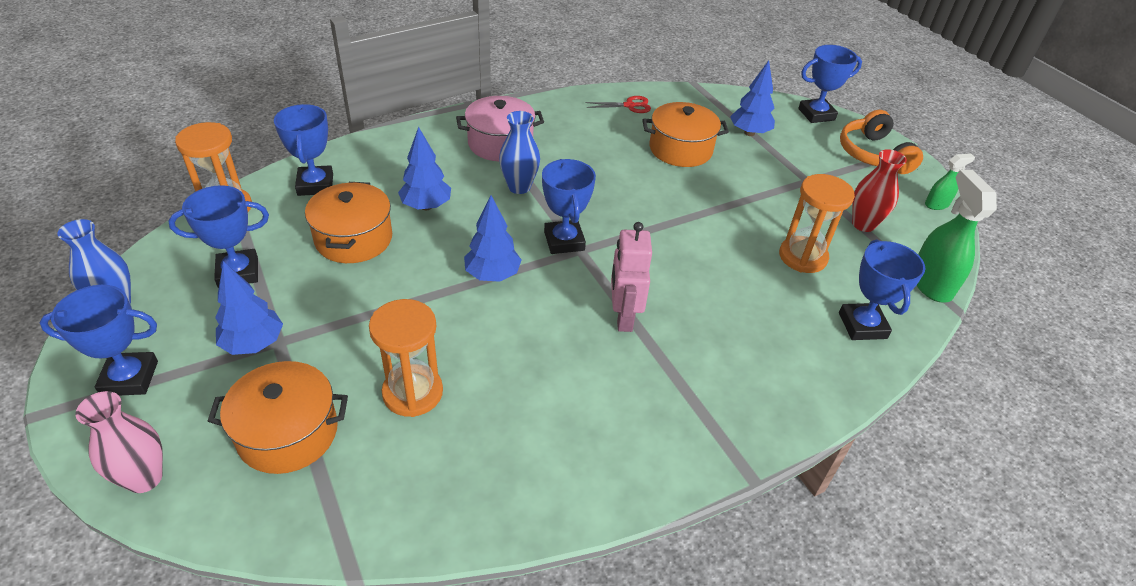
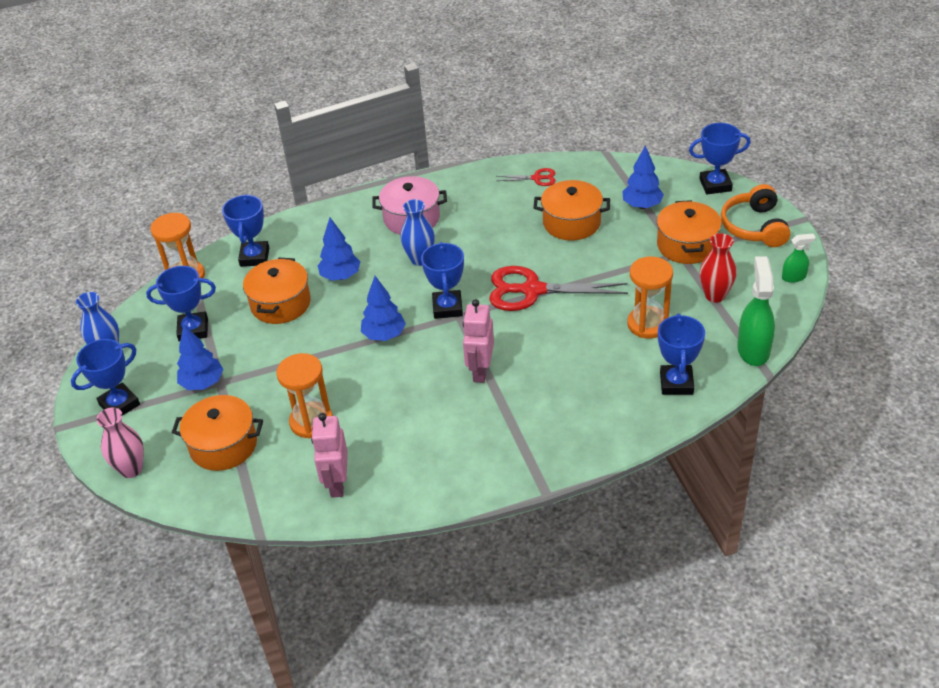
camera: 15 degrees right, 0 degrees up
blue trophy [39,285,158,395] -> blue trophy turned 45 degrees counterclockwise [71,339,140,416]
none -> pink robot [311,413,348,498]
none -> red scissors [489,266,628,311]
none -> orange pot [657,200,722,264]

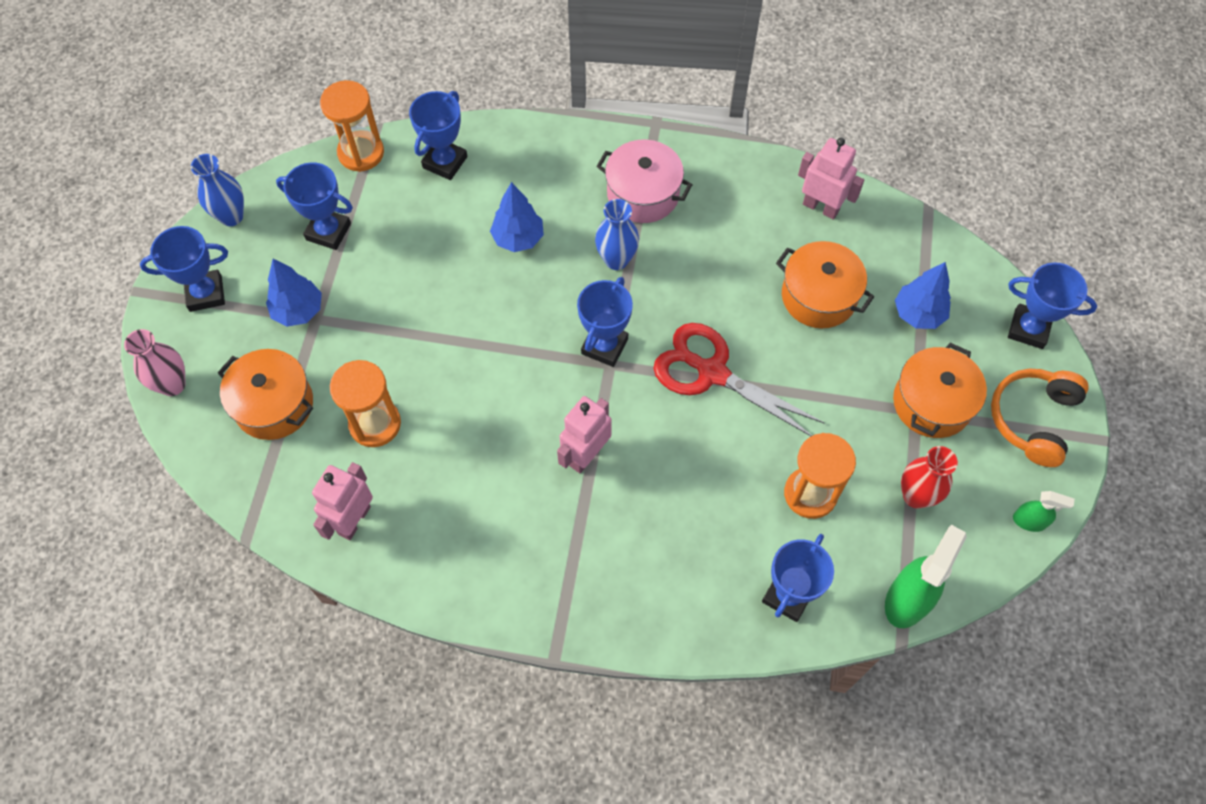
camera: 25 degrees right, 20 degrees up
orange pot [243,257,311,324] -> none
blue tree [361,276,406,341] -> none
red scissors [497,168,556,186] -> pink robot [798,138,864,219]

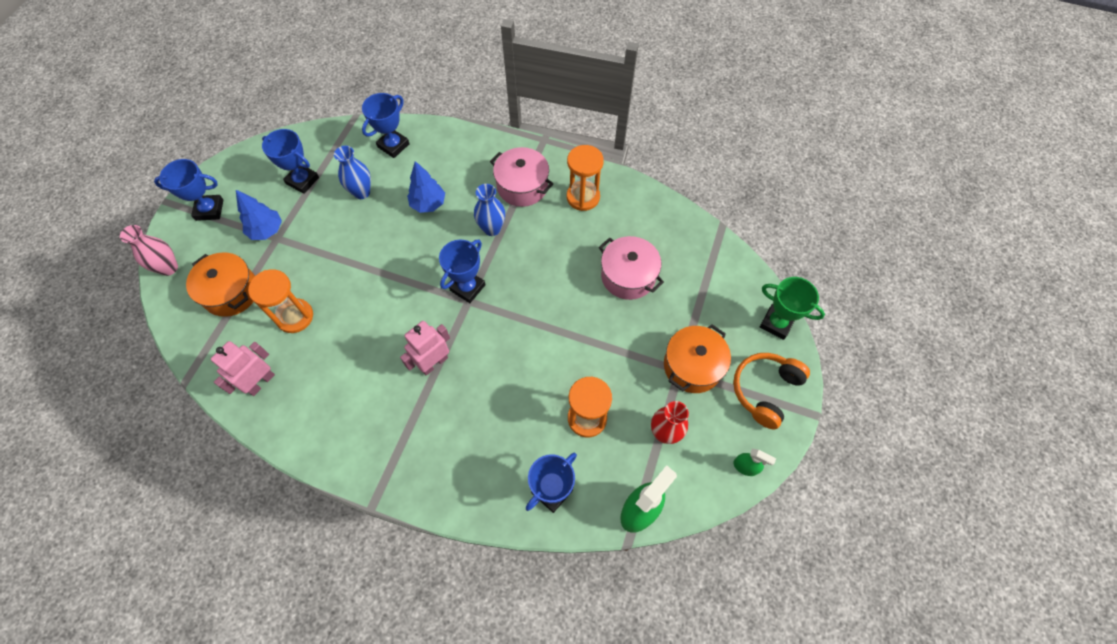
camera: 10 degrees right, 0 degrees up
blue vase [191,154,244,226] -> blue vase moved to [334,146,371,199]
orange hourglass [320,80,384,172] -> orange hourglass moved to [567,145,604,211]
red scissors [654,323,824,436] -> none
orange pot [776,241,874,328] -> pink pot [599,236,664,300]
pink robot [798,138,864,219] -> none
blue tree [895,262,951,329] -> none
blue trophy [1008,263,1097,349] -> green trophy [760,277,825,340]

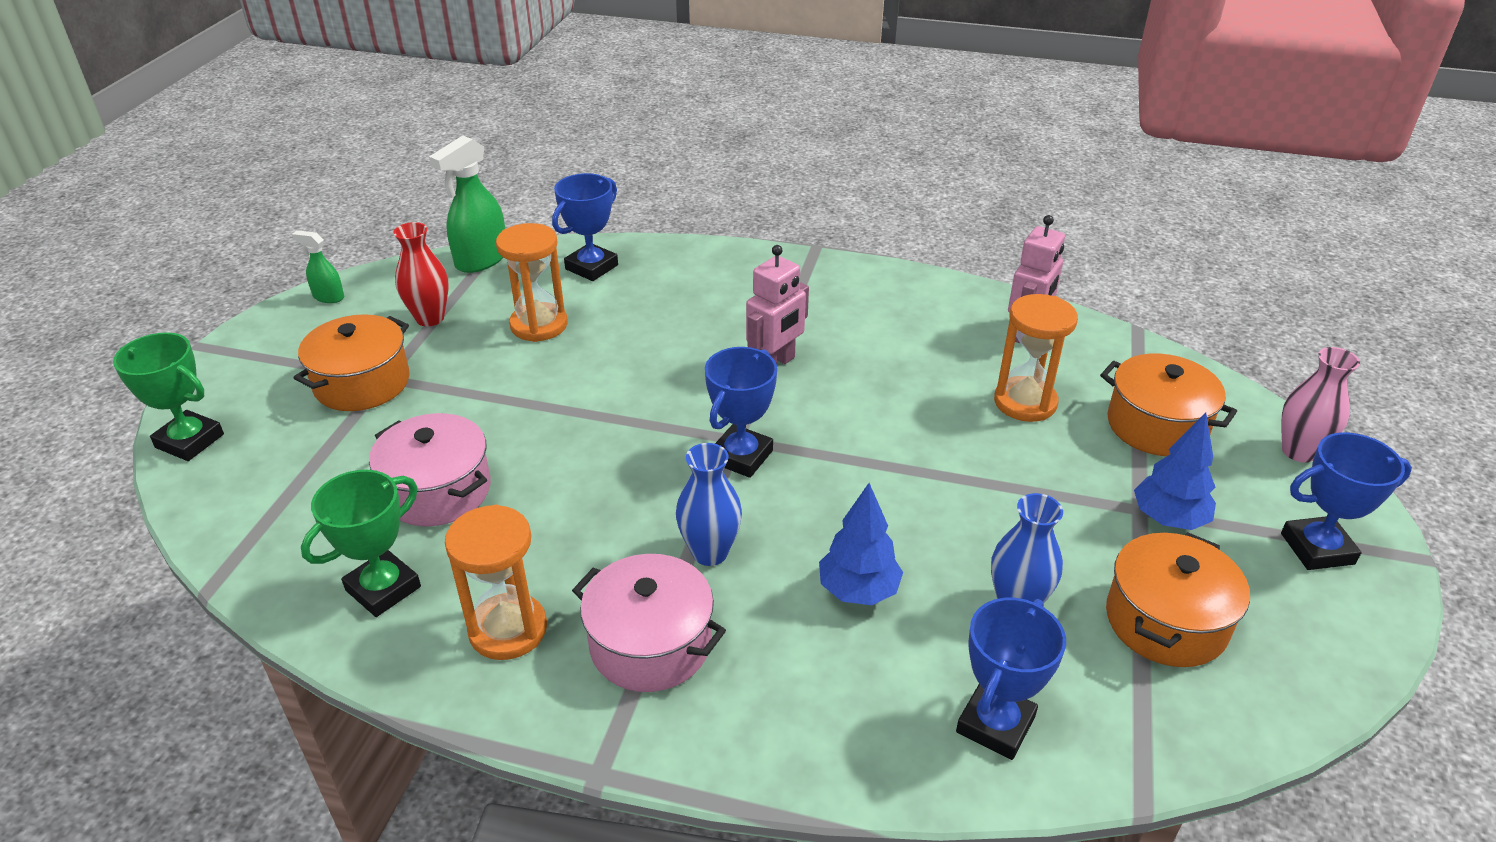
camera: 175 degrees right, 25 degrees down
blue trophy [262,129,319,194] -> orange pot [1106,532,1250,667]
orange headphones [733,353,810,430] -> none
none -> green trophy [301,470,421,617]

